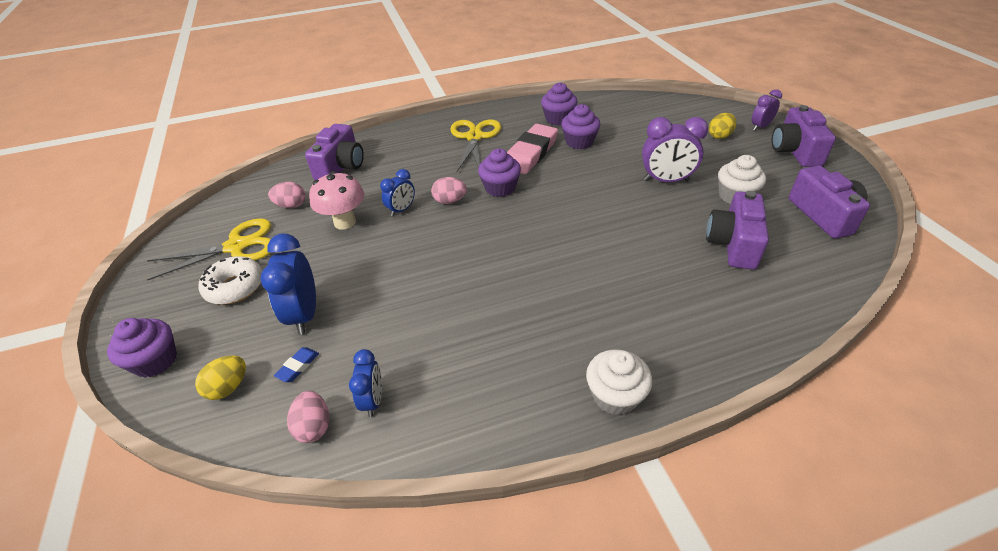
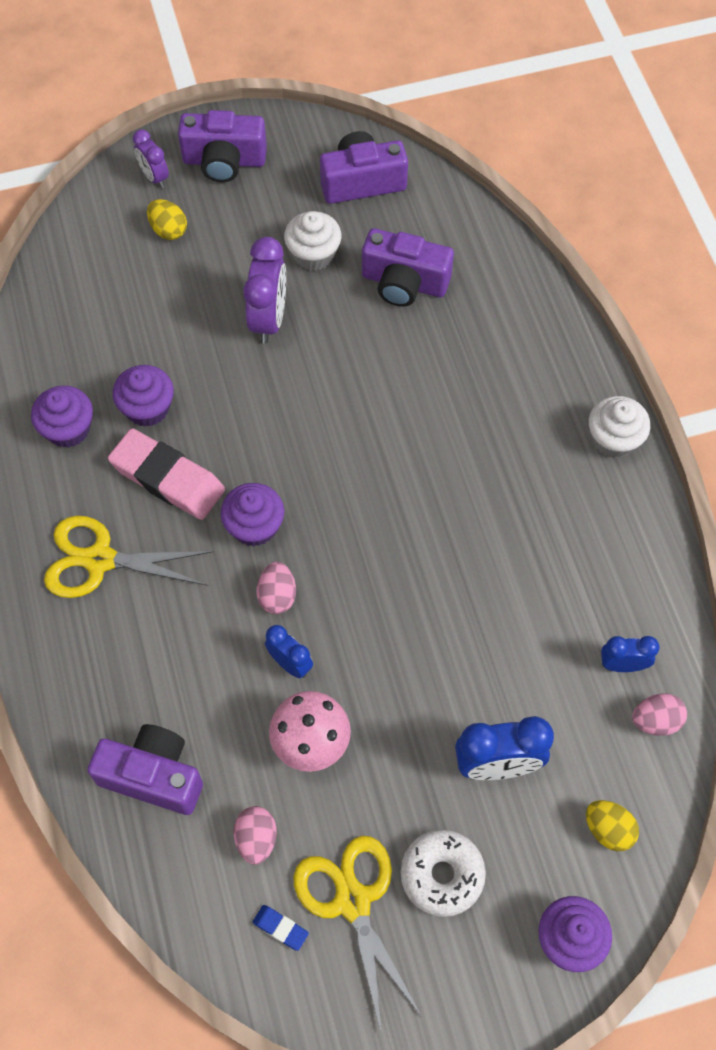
camera: 90 degrees left, 20 degrees up
blue eraser [274,347,319,382] -> blue eraser moved to [253,905,309,951]

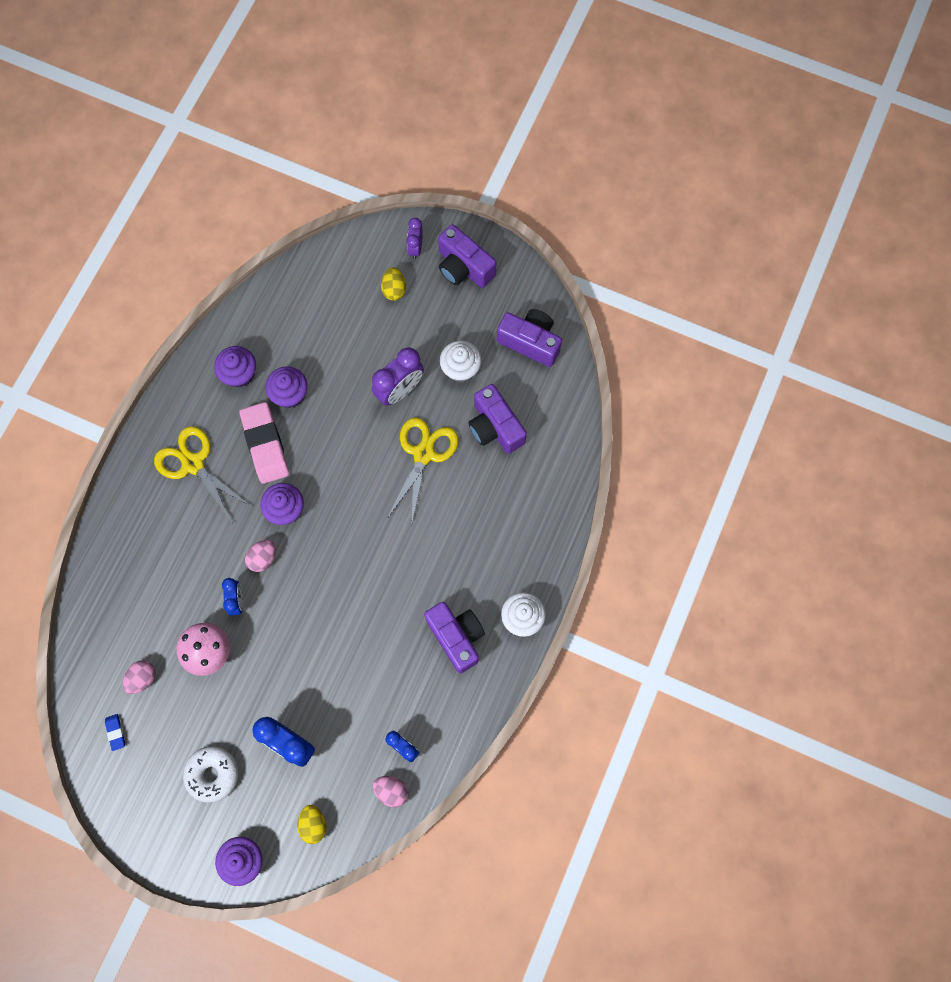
camera: 40 degrees right, 10 degrees up
purple camera [88,724,203,815] -> purple camera moved to [424,602,485,673]
yellow scissors [293,836,422,1034] -> yellow scissors moved to [388,417,458,527]

